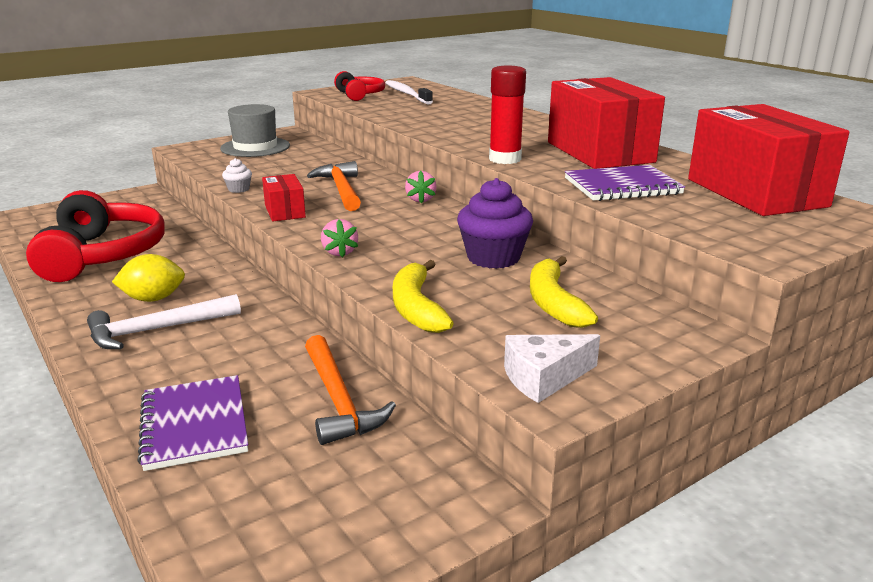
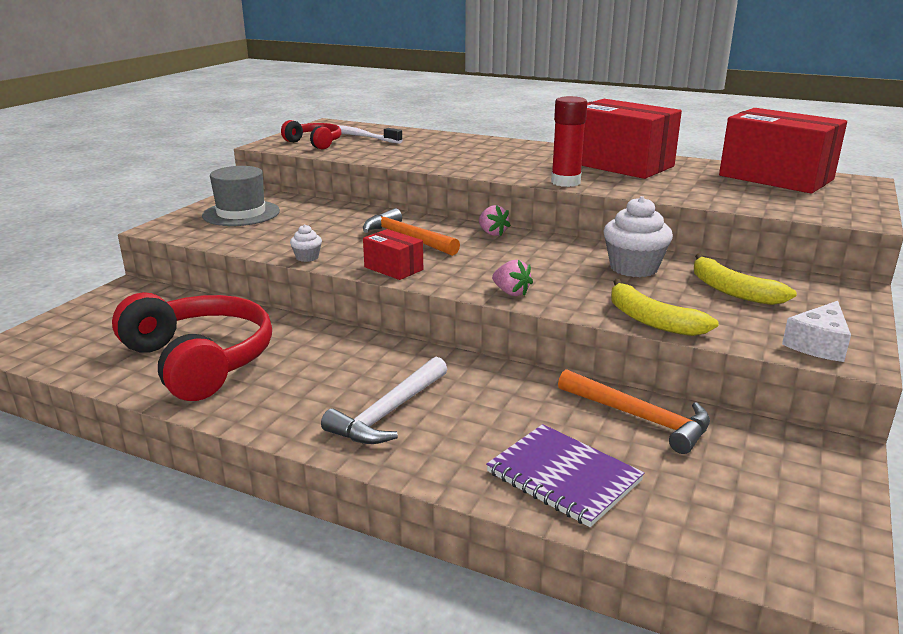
camera: 30 degrees left, 0 degrees up
yellow lemon [112,254,185,302] -> none
purple cupcake [457,178,533,269] -> white cupcake [604,196,673,277]
purple notebook [565,165,685,201] -> none

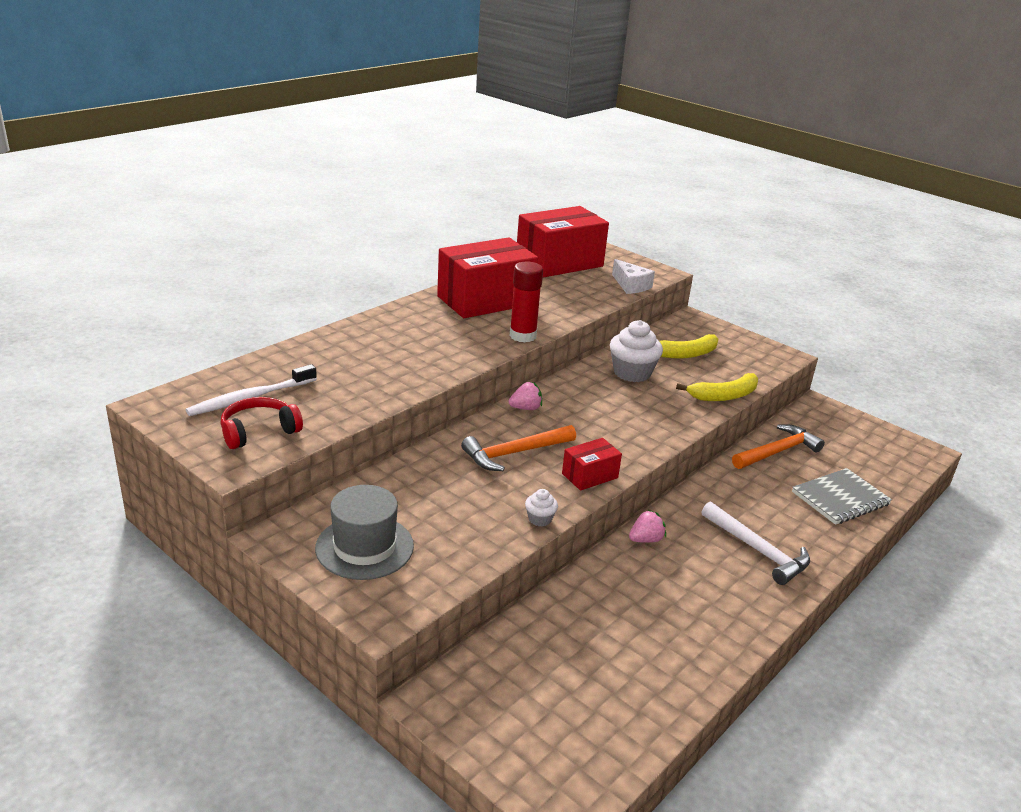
camera: 75 degrees left, 5 degrees up
red headphones [112,292,272,401] -> none
purple notebook [486,424,644,527] -> grey notebook [792,468,892,525]
pink strawberry [492,260,533,296] -> pink strawberry moved to [629,510,666,543]
white cheese [782,301,851,362] -> white cheese moved to [612,259,655,294]

